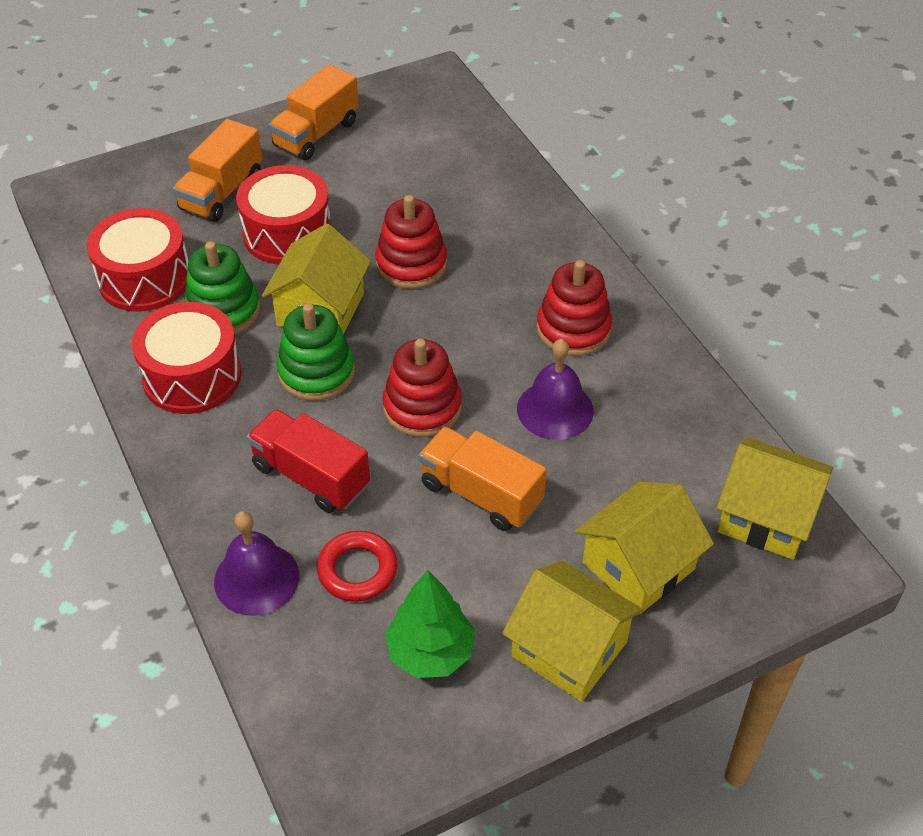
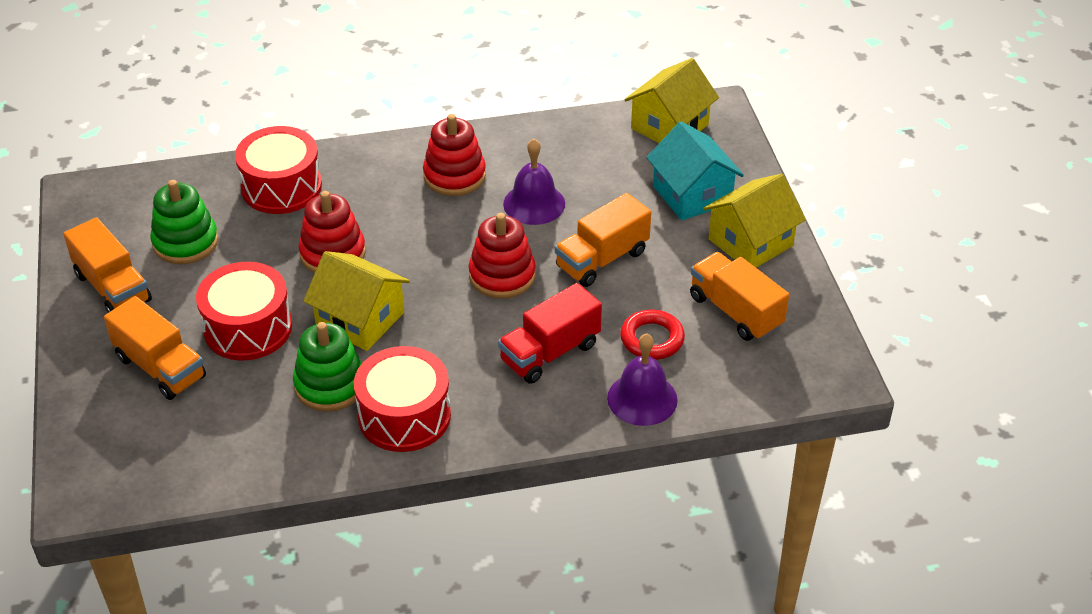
camera: 75 degrees left, 5 degrees down
red drum [87,208,188,312] -> red drum moved to [235,126,322,214]
green stacking toy [276,303,355,401] -> green stacking toy moved to [150,180,218,264]
green tree [385,570,475,678] -> orange truck [690,252,789,341]
yellow house [575,482,714,614] -> turquoise house [646,121,744,221]

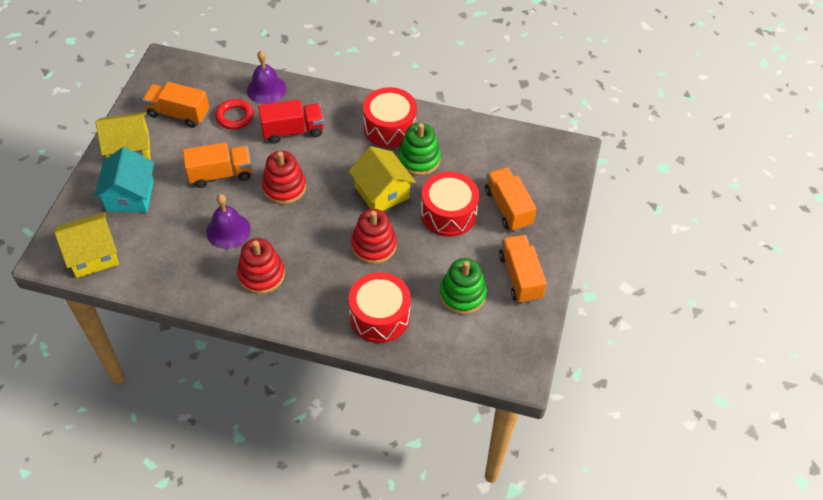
camera: 155 degrees left, 10 degrees up
orange truck [690,252,789,341] -> orange truck turned 120 degrees clockwise [142,82,209,128]

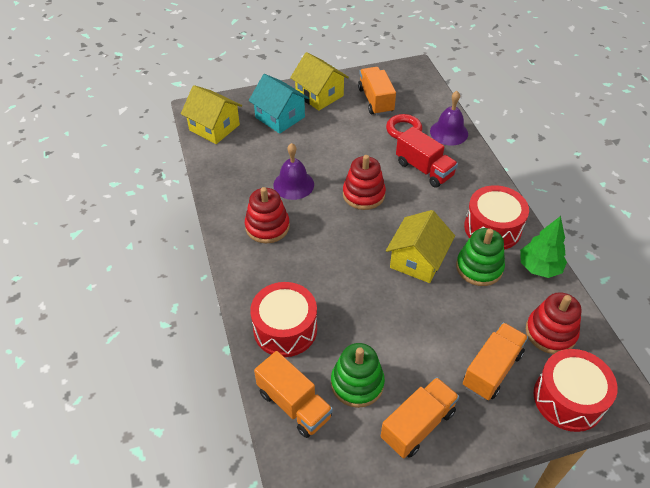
camera: 60 degrees right, 5 degrees down
turquoise house [94,147,154,213] -> turquoise house turned 75 degrees clockwise [249,74,309,134]
orange truck [183,142,252,188] -> orange truck moved to [254,351,333,438]
red stacking toy [351,209,397,264] -> red stacking toy moved to [526,292,582,354]
red drum [421,172,479,237] -> red drum moved to [534,349,618,432]
none -> green tree [520,216,567,278]

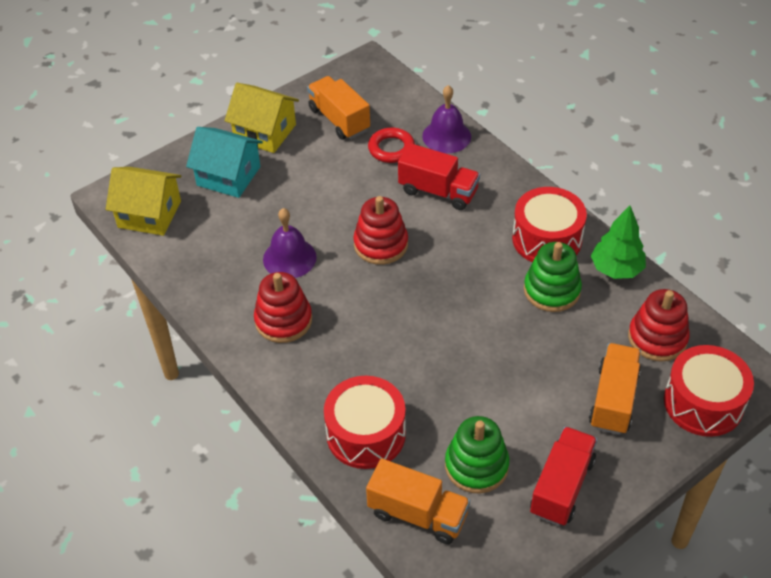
camera: 20 degrees left, 0 degrees up
orange truck [381,377,459,458] -> red truck [530,427,597,526]
yellow house [386,210,455,283] -> none

